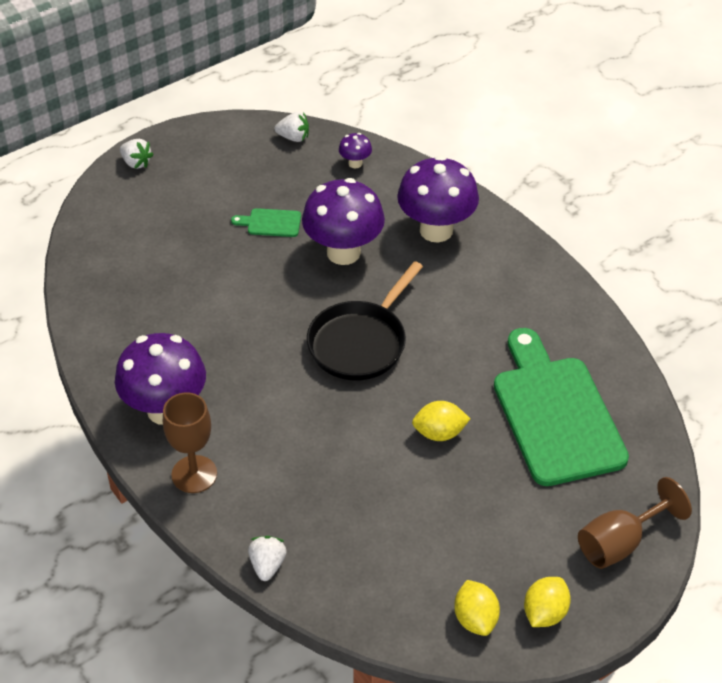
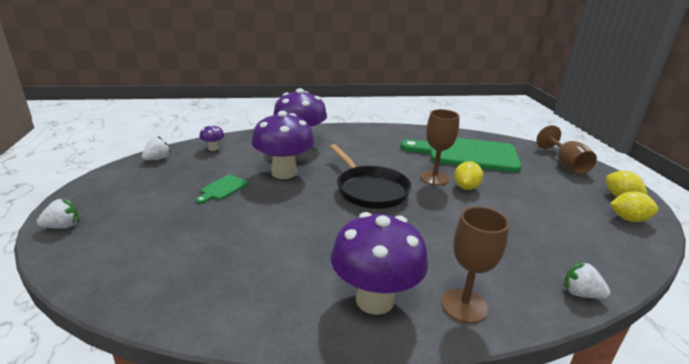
camera: 65 degrees left, 20 degrees down
none -> brown goblet [420,109,460,185]

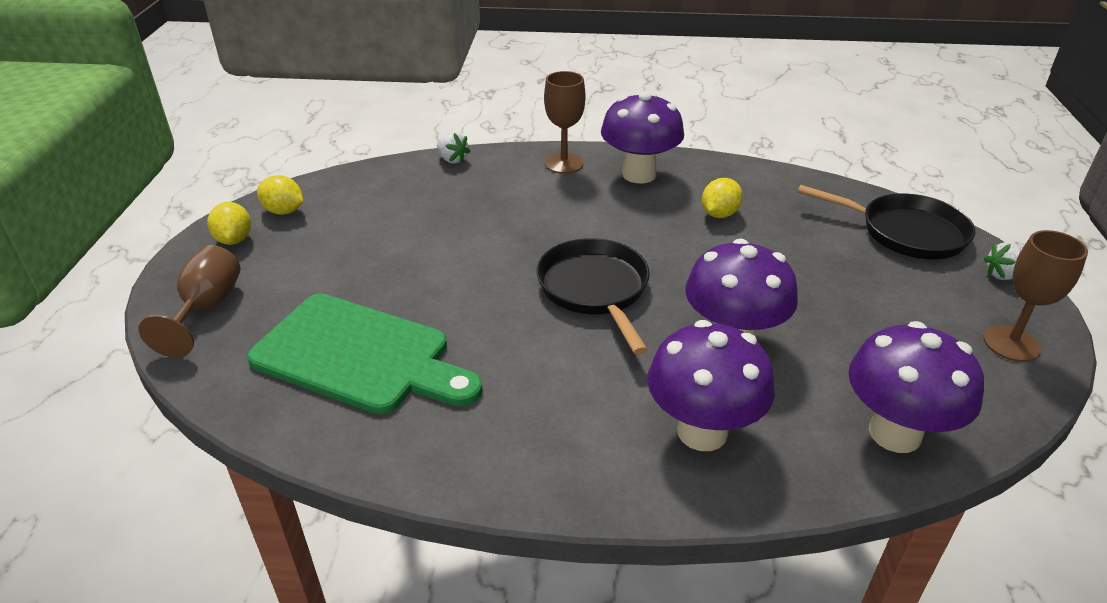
camera: 165 degrees left, 10 degrees up
white strawberry [142,136,171,160] -> none
green cutting board [196,175,248,204] -> none
purple mushroom [200,125,224,151] -> purple mushroom [848,321,984,453], size x2.30
brown goblet [420,109,460,185] -> brown goblet moved to [983,230,1088,362]
yellow lemon [454,161,483,190] -> yellow lemon moved to [702,178,743,218]
none -> black pan [797,185,975,259]

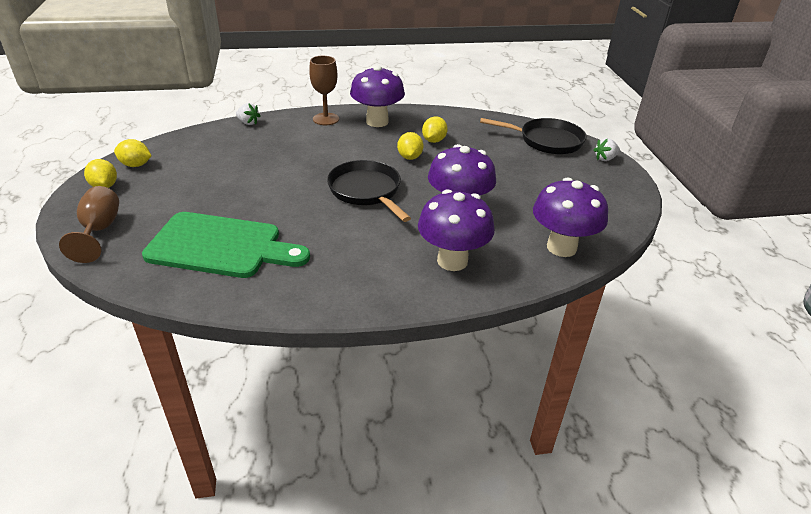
camera: 15 degrees left, 0 degrees up
brown goblet [983,230,1088,362] -> none
none -> yellow lemon [397,132,424,160]

